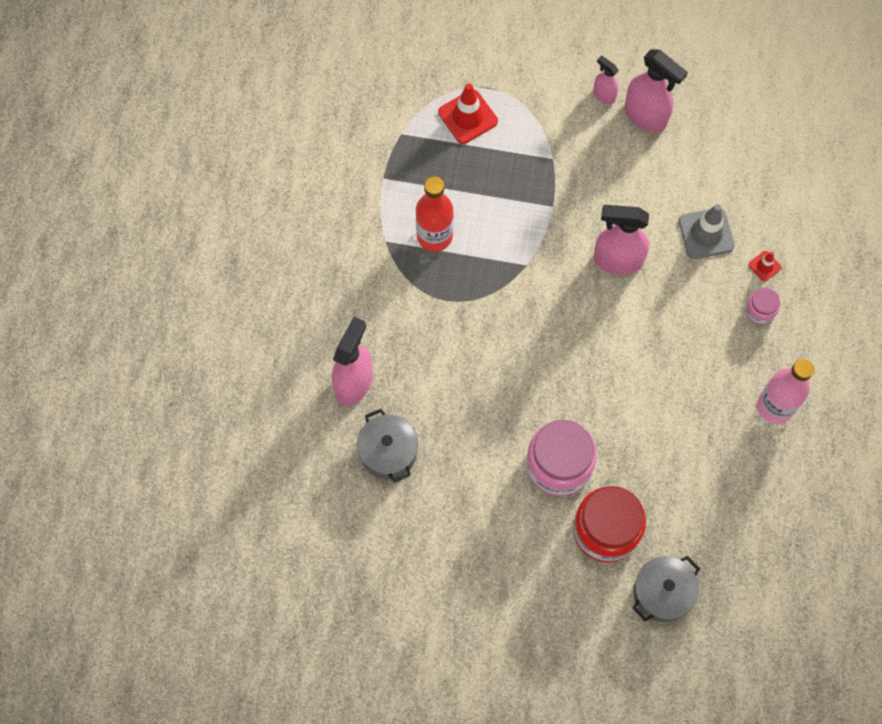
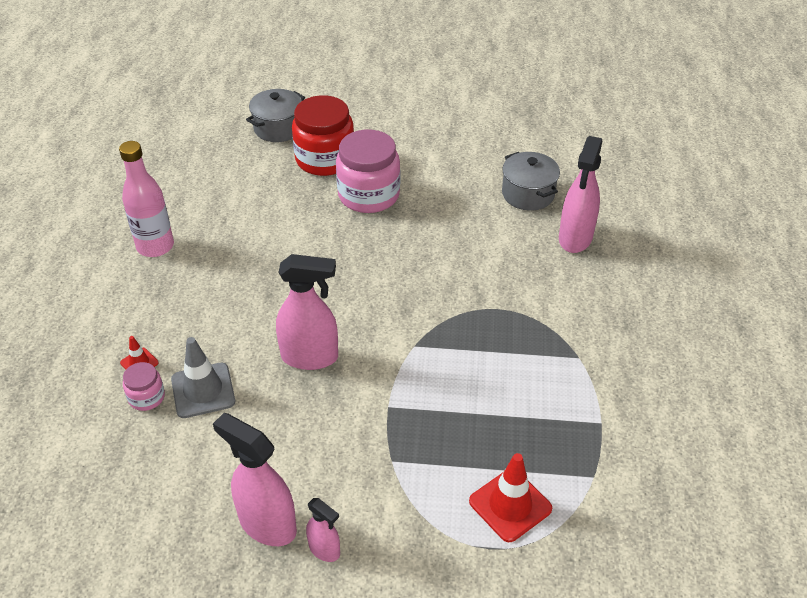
camera: 175 degrees right, 25 degrees down
red bottle [416,176,454,252] -> none
pink jar [745,288,780,325] -> pink jar moved to [123,362,165,411]

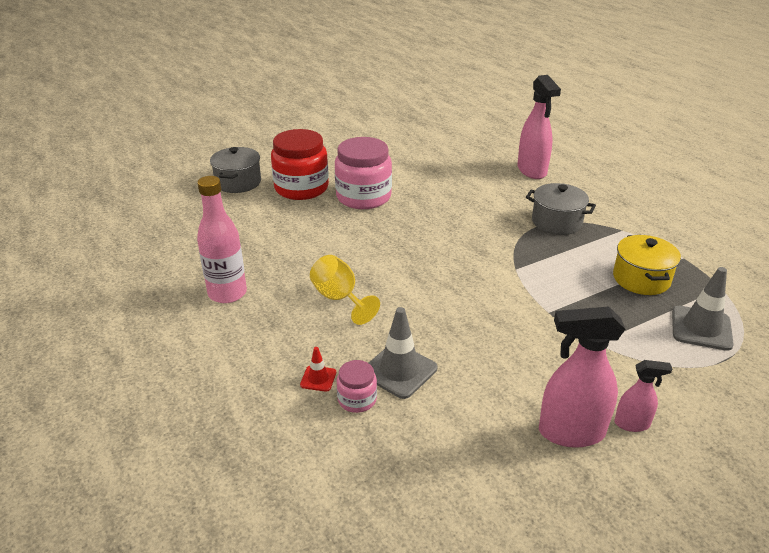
camera: 35 degrees left, 10 degrees down
pink spray bottle [276,254,338,370] -> none
red traffic cone [469,453,552,542] -> grey traffic cone [672,267,734,351]
grey pot [502,152,560,210] -> grey pot moved to [526,183,596,235]
none -> yellow goblet [310,255,380,325]
none -> yellow pot [613,235,681,295]

